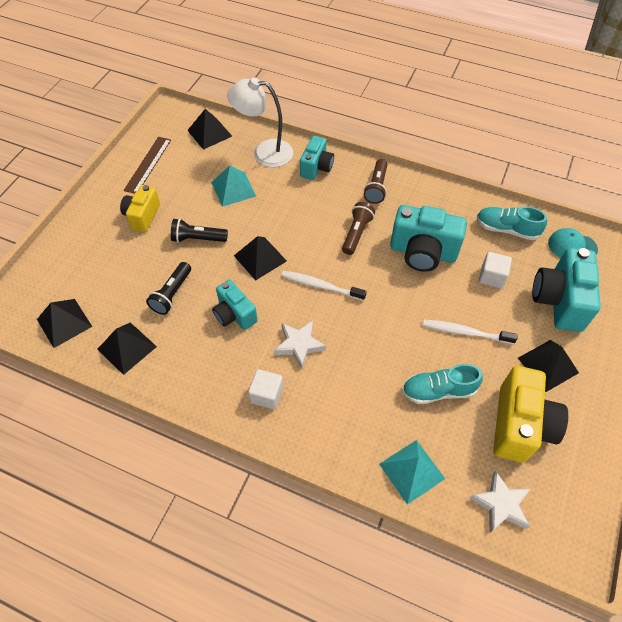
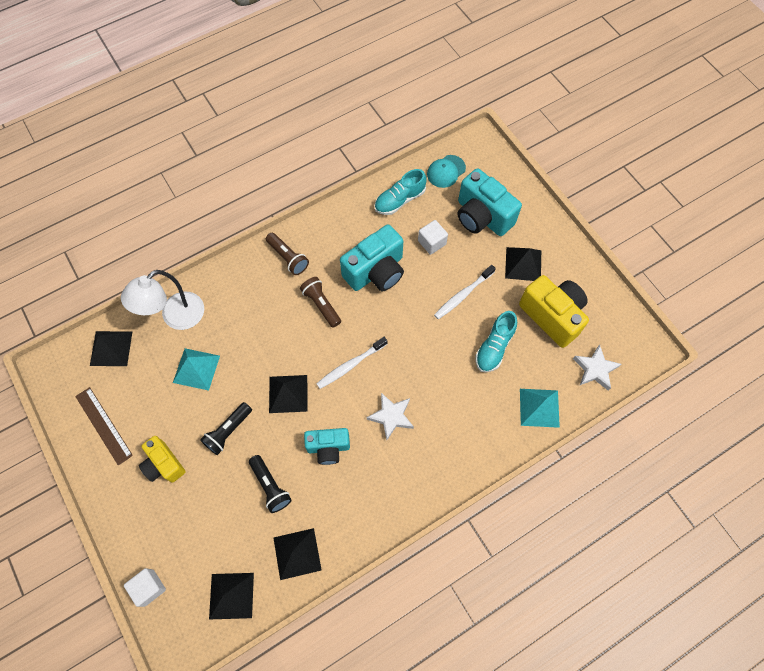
camera: 55 degrees left, 10 degrees up
white cube [248,369,283,409] -> white cube moved to [124,568,166,607]
turquoise camera [300,136,334,180] -> none

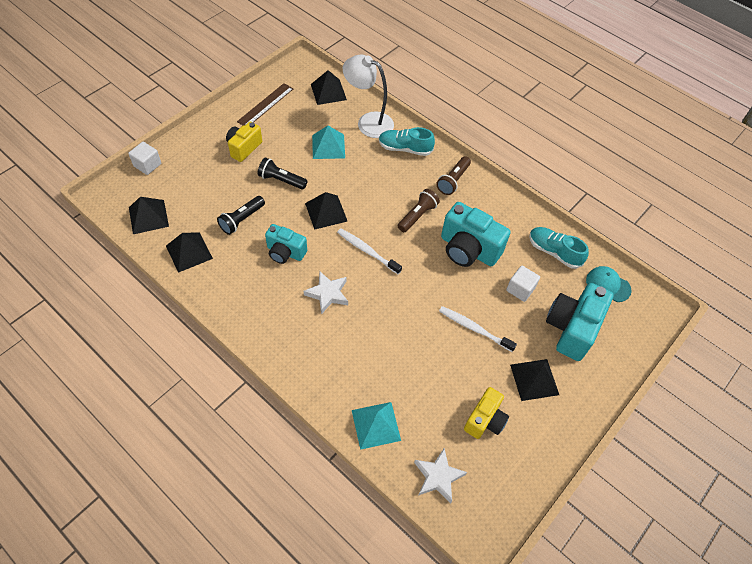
camera: 70 degrees right, 10 degrees down
turquoise camera [304,428,350,465] -> turquoise camera turned 45 degrees counterclockwise [265,224,307,264]
turquoise shoe [476,311,517,372] -> turquoise shoe moved to [379,127,435,156]
yellow camera [519,275,589,348] -> yellow camera [464,387,509,439], size x0.62

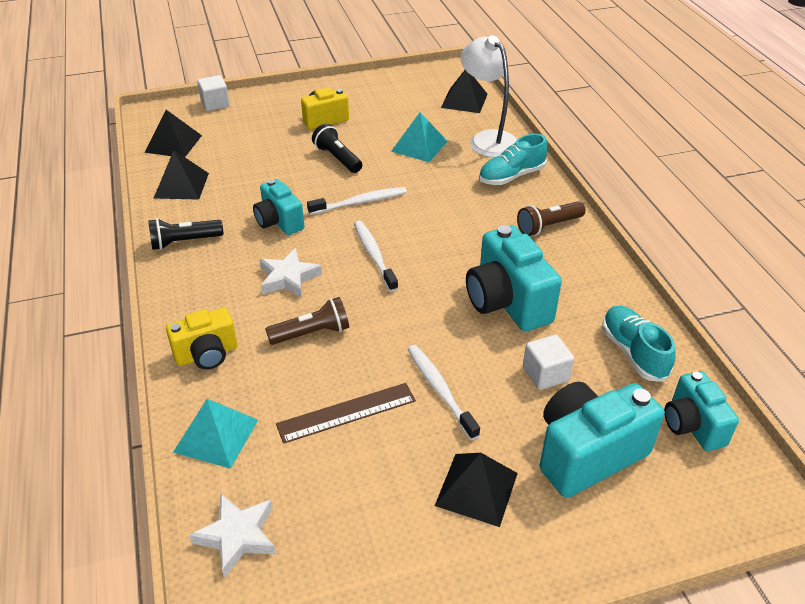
camera: 35 degrees right, 15 degrees down
black flashlight [217,196,265,235] -> black flashlight moved to [148,218,223,250]
brown ruler [237,83,293,126] -> brown ruler moved to [276,383,416,444]
black pyramid [305,192,347,230] -> white toothbrush [307,187,407,215]
turquoise shoe [379,127,435,156] -> turquoise shoe turned 75 degrees counterclockwise [479,134,548,185]
brown flashlight [398,189,440,232] -> brown flashlight moved to [265,297,349,345]
yellow camera [464,387,509,439] -> yellow camera moved to [166,308,237,370]
turquoise cap [586,266,632,302] -> turquoise camera [664,371,739,451]

